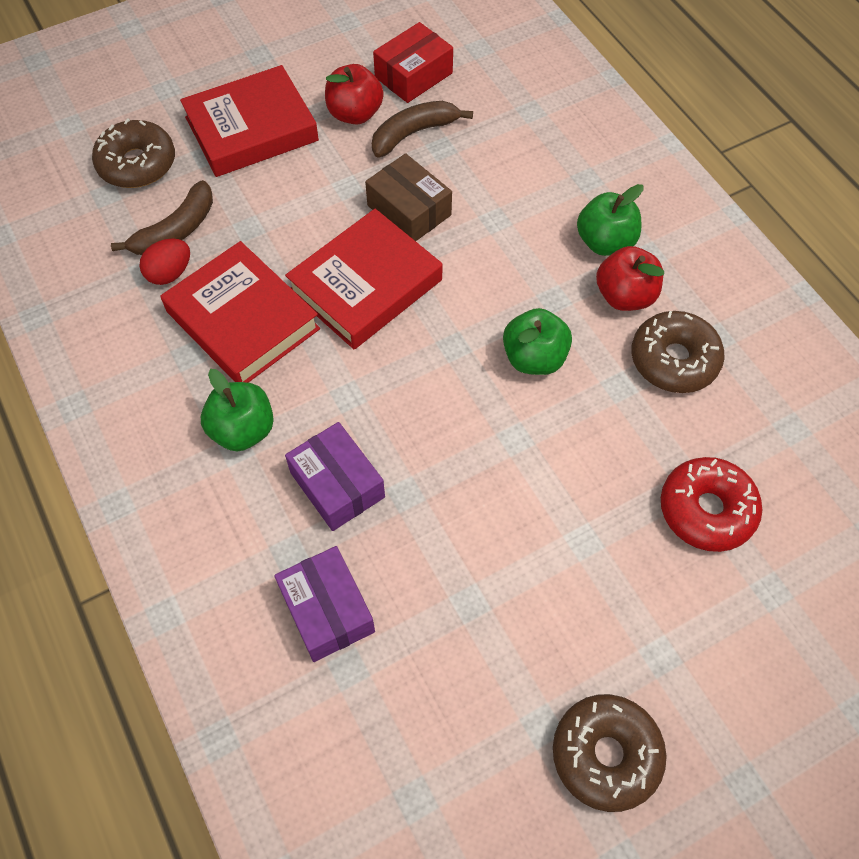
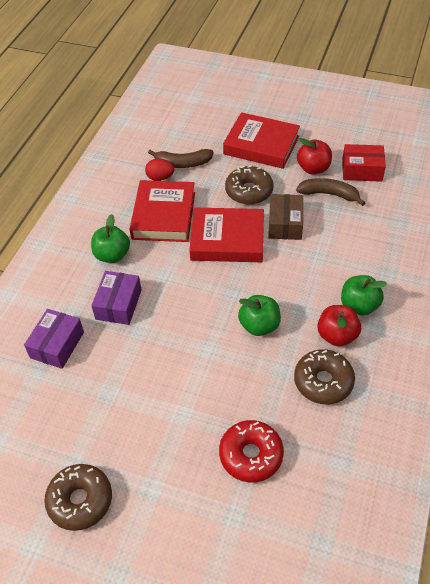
camera: 50 degrees right, 10 degrees down
brown donut [92,118,175,188] -> brown donut moved to [225,166,273,204]

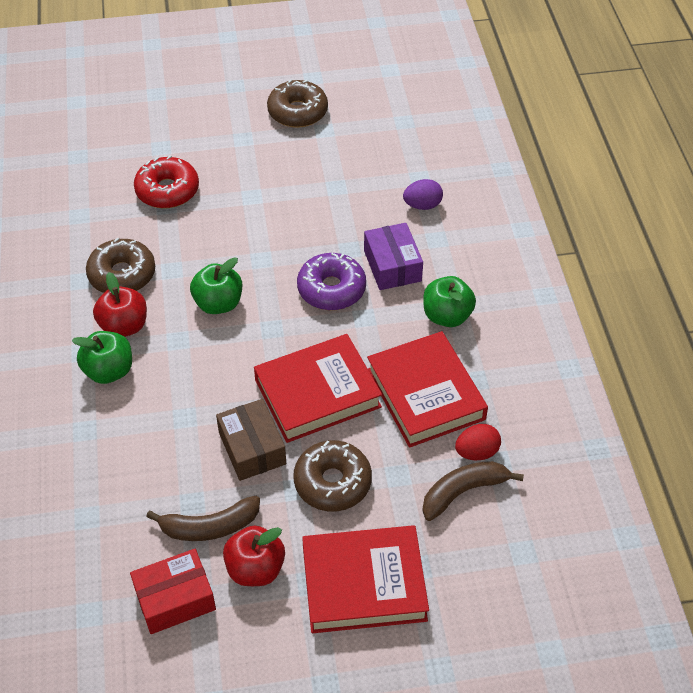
camera: 150 degrees right, 0 degrees up
purple box [24,309,84,369] -> purple egg [403,179,443,210]
none -> purple donut [297,253,366,310]

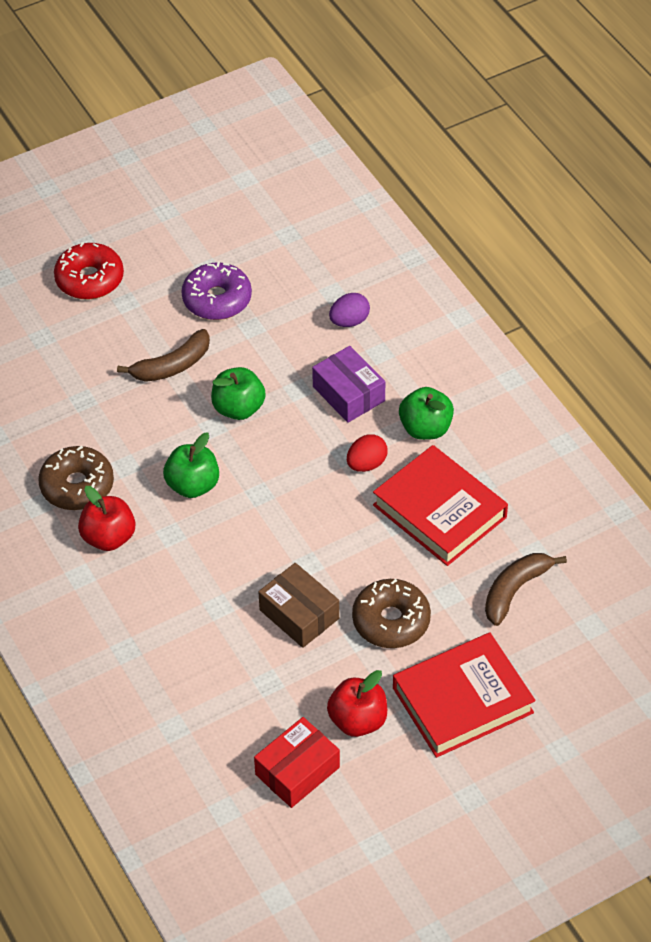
camera: 20 degrees left, 0 degrees up
green apple [72,331,132,384] -> green apple moved to [211,367,266,420]
red donut [134,155,199,208] -> red donut moved to [54,242,124,299]
brown banana [146,496,260,541] -> brown banana moved to [117,329,210,382]
red book [254,334,382,443] -> none
brown donut [267,79,328,128] -> none
purple donut [297,253,366,310] -> purple donut moved to [181,262,252,320]
red egg [455,424,501,460] -> red egg moved to [347,434,388,472]

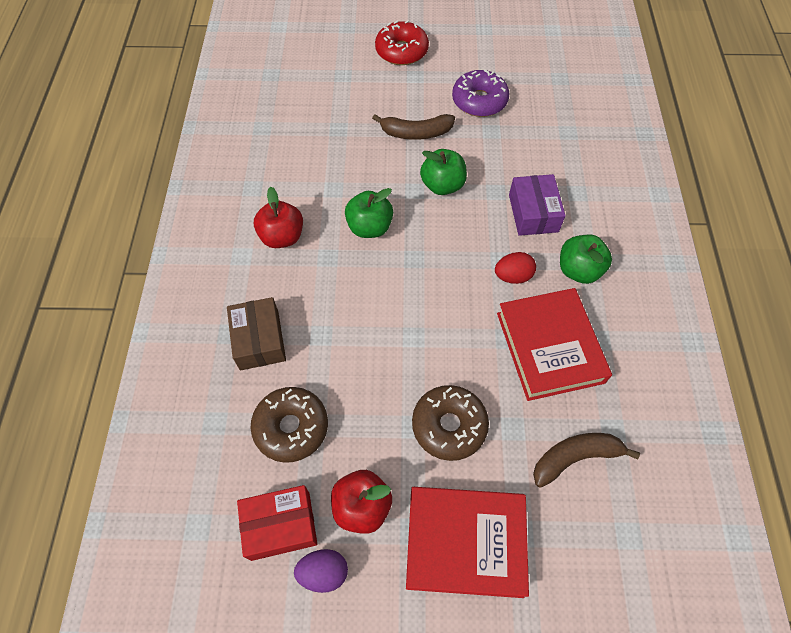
camera: 30 degrees right, 10 degrees up
brown donut [38,446,114,510] -> brown donut moved to [250,387,328,463]
brown box [258,563,339,648] -> brown box moved to [227,297,286,370]
purple egg [329,293,370,327] -> purple egg moved to [294,549,348,593]

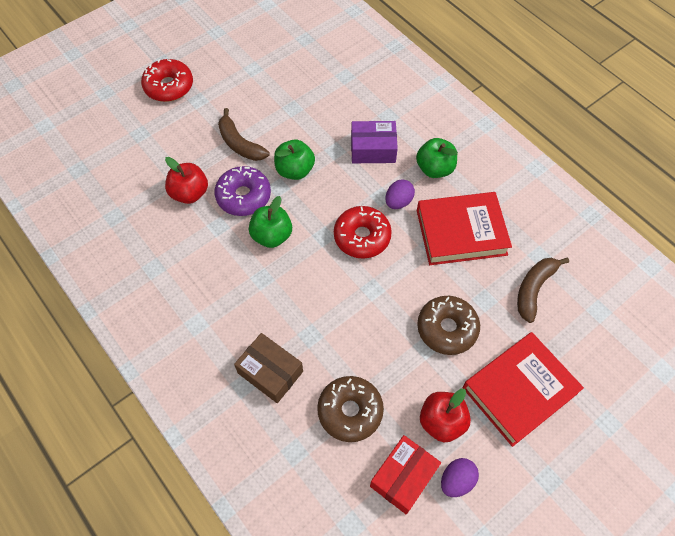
camera: 40 degrees left, 0 degrees up
red apple [254,187,303,248] -> red apple moved to [165,157,208,204]
brown banana [372,114,455,140] -> brown banana turned 90 degrees clockwise [218,108,270,161]
purple donut [452,70,509,117] -> purple donut moved to [214,166,271,216]
red egg [495,252,536,284] -> purple egg [385,179,415,209]
red book [497,288,612,401] -> red book turned 45 degrees counterclockwise [417,192,512,265]
purple box [509,174,566,236] -> purple box turned 45 degrees counterclockwise [351,121,398,163]
none -> red donut [334,206,392,259]

